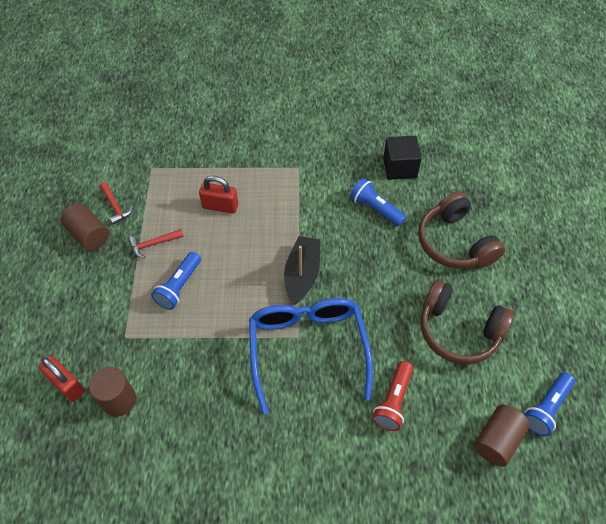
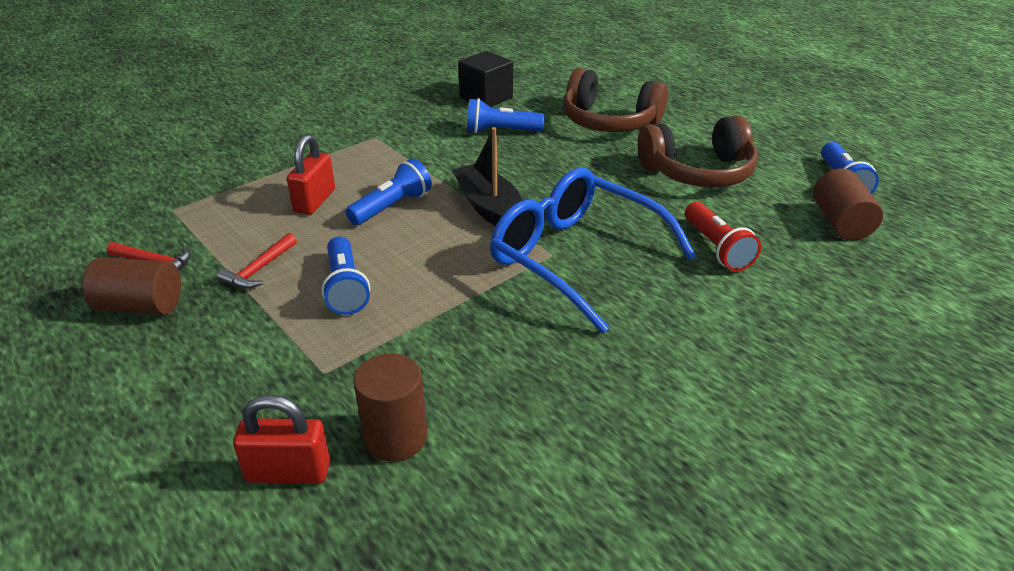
camera: 40 degrees left, 20 degrees down
red padlock [199,176,238,214] -> red padlock turned 45 degrees counterclockwise [287,134,335,215]
none -> blue flashlight [346,158,432,225]

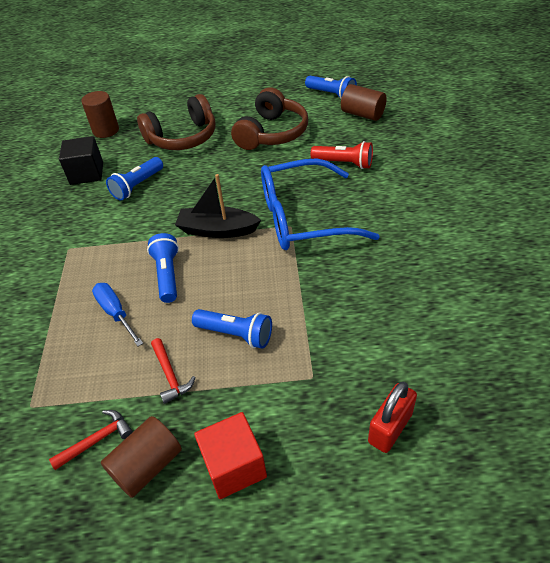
camera: 50 degrees left, 10 degrees up
red padlock [287,134,335,215] -> blue screwdriver [92,283,143,346]
brown cylinder [353,353,427,462] -> brown cylinder moved to [81,91,119,138]
none -> red cube [194,412,267,499]

